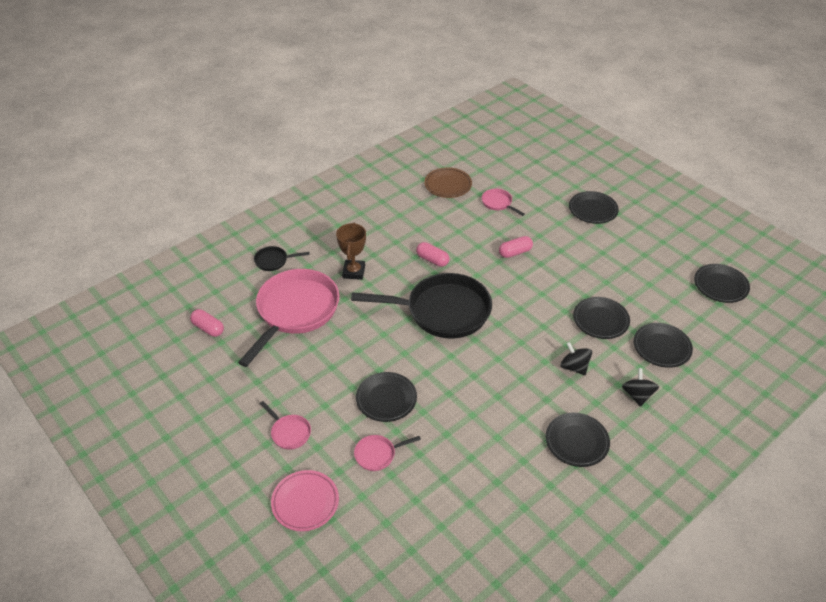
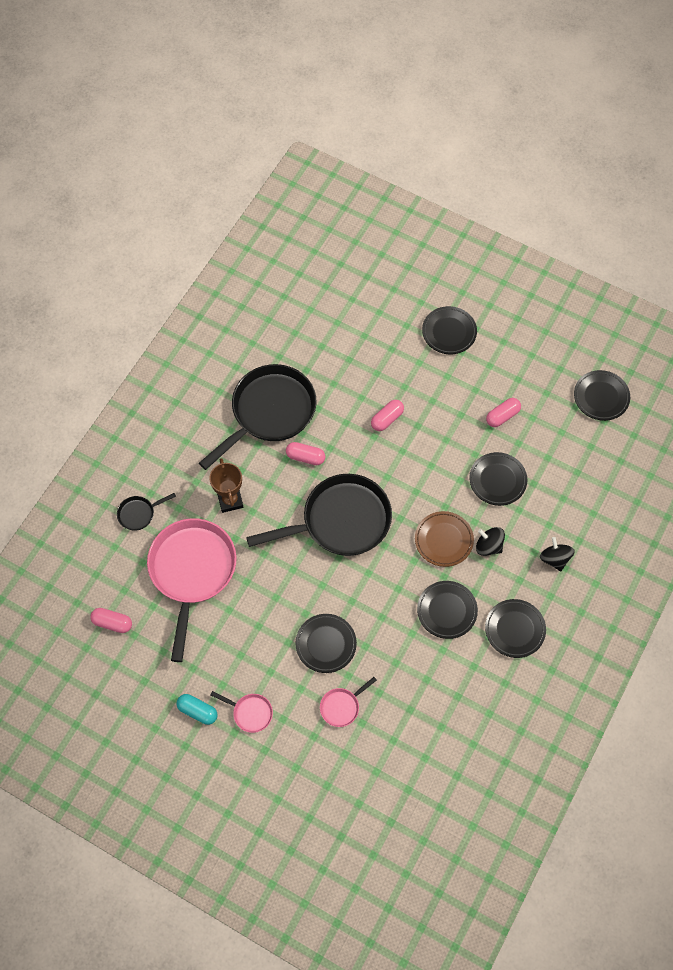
camera: 20 degrees left, 20 degrees up
pink plate [271,470,339,531] -> none
brown plate [424,167,472,198] -> brown plate moved to [415,511,474,567]
pink pan [482,189,525,216] -> none
black plate [634,323,693,368] -> black plate moved to [417,581,478,639]
none -> turquoise capsule [177,694,217,725]
none -> black pan [199,364,317,470]
none -> pink capsule [486,398,521,427]

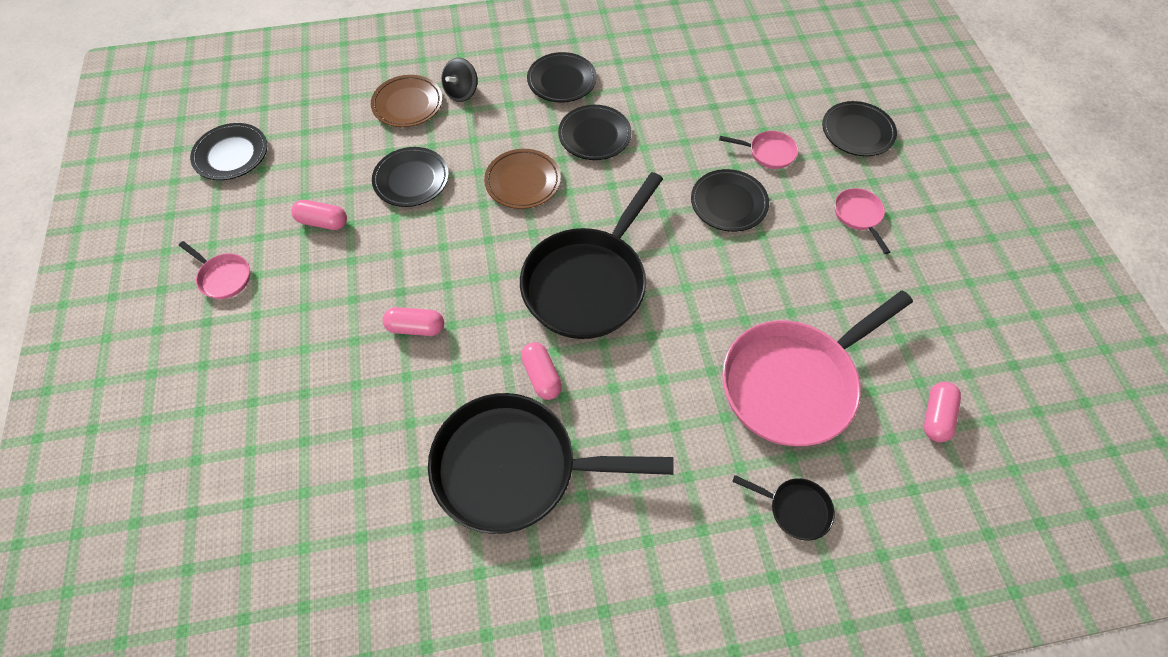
camera: 130 degrees left, 5 degrees down
pink capsule [90,608,132,633] -> pink capsule turned 45 degrees clockwise [924,382,961,442]
turquoise capsule [177,694,217,725] -> none
brown trophy [209,458,243,513] -> none
black pan [246,474,392,556] -> black pan turned 90 degrees counterclockwise [520,172,663,339]
black plate [422,306,477,354] -> black plate moved to [822,101,897,156]
black spinning top [476,527,505,556] -> none
none -> pink pan [179,241,250,299]
none -> brown plate [371,75,442,127]

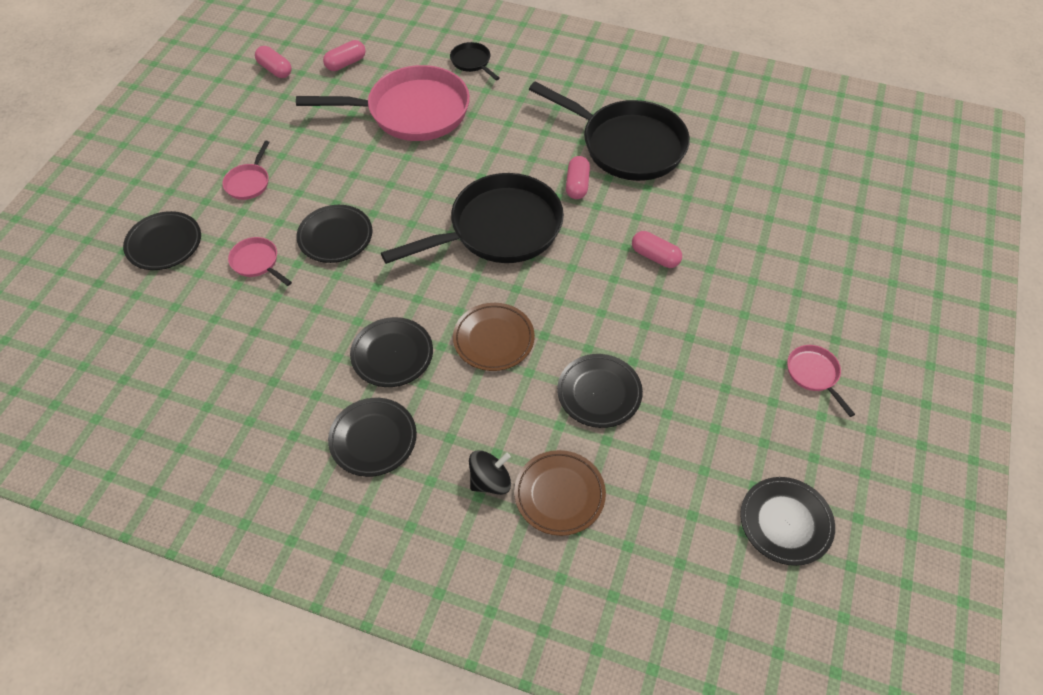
camera: 150 degrees left, 5 degrees down
pink capsule [291,200,347,230] -> pink capsule moved to [255,46,292,78]

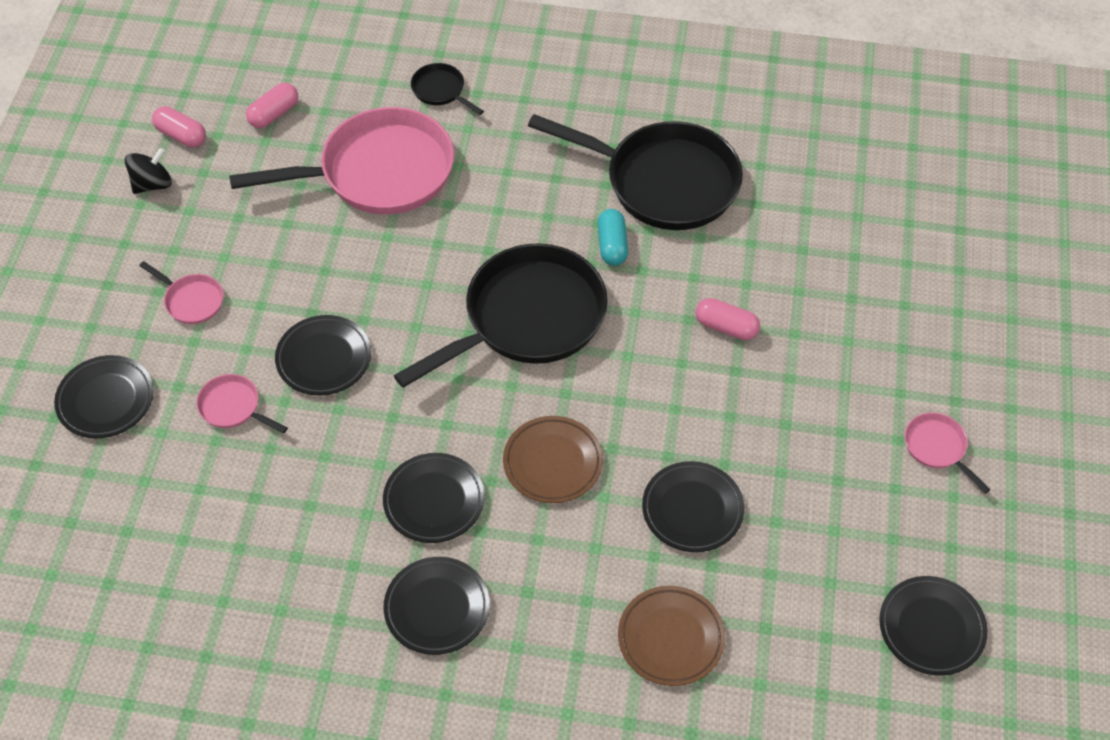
camera: 10 degrees left, 0 degrees up
pink pan [223,141,270,200] -> pink pan turned 60 degrees counterclockwise [139,261,224,324]
black spinning top [469,450,511,495] -> black spinning top moved to [125,148,172,194]
pink capsule [566,156,590,199] -> turquoise capsule [597,209,628,266]

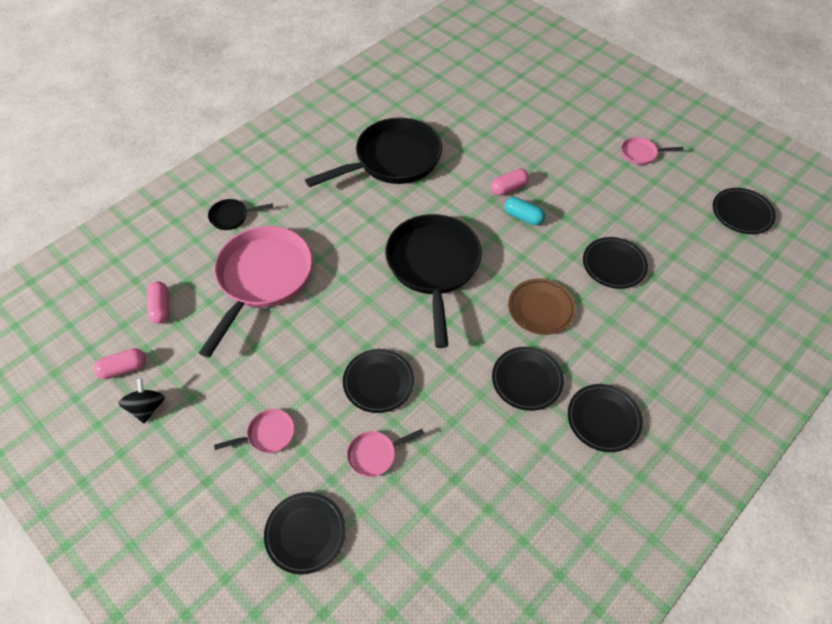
camera: 55 degrees left, 0 degrees up
turquoise capsule [597,209,628,266] -> turquoise capsule moved to [504,197,545,225]
brown plate [618,586,725,686] -> none

